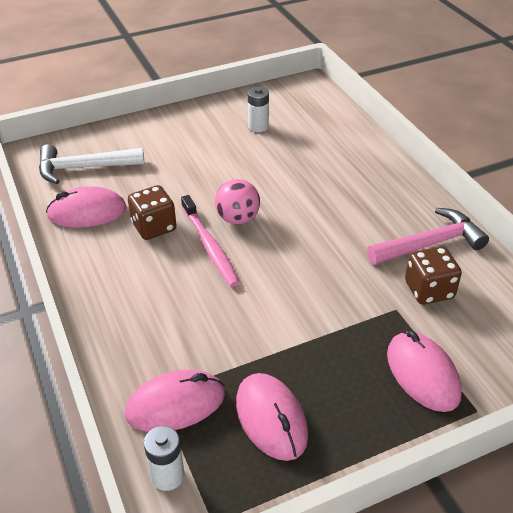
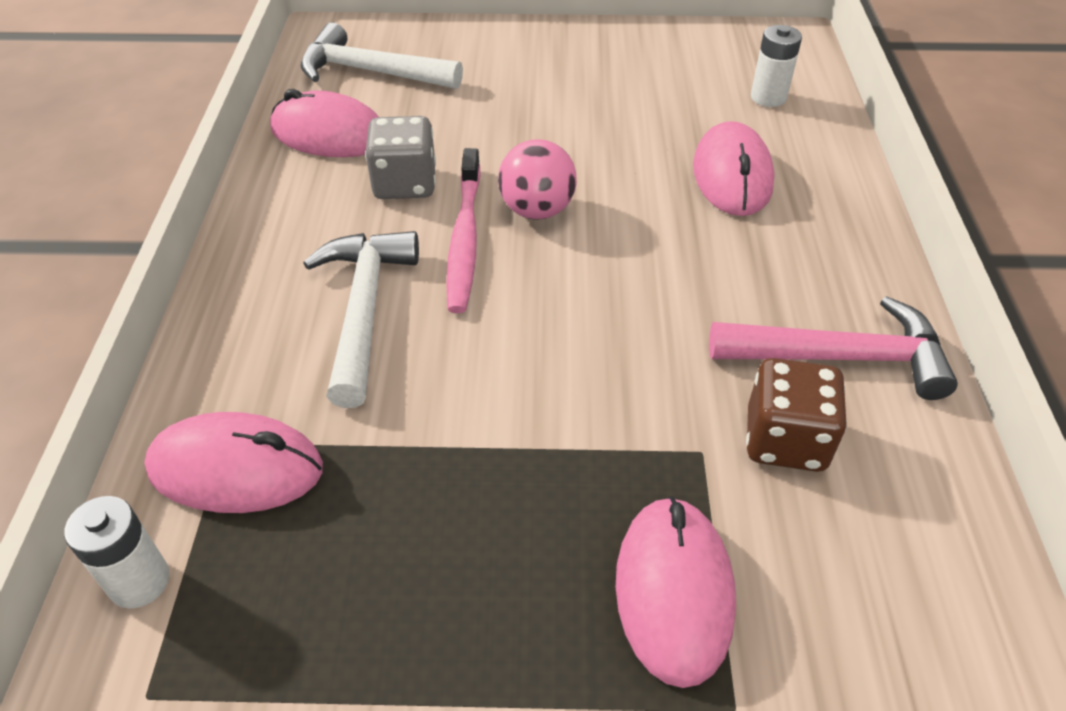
camera: 25 degrees right, 5 degrees up
brown dice [128,185,177,240] -> grey dice [365,116,436,199]
pink mouse [236,373,308,461] -> pink mouse moved to [693,121,775,216]
white battery [248,87,269,132] -> white battery moved to [751,25,802,107]
none -> white hammer [303,231,419,408]

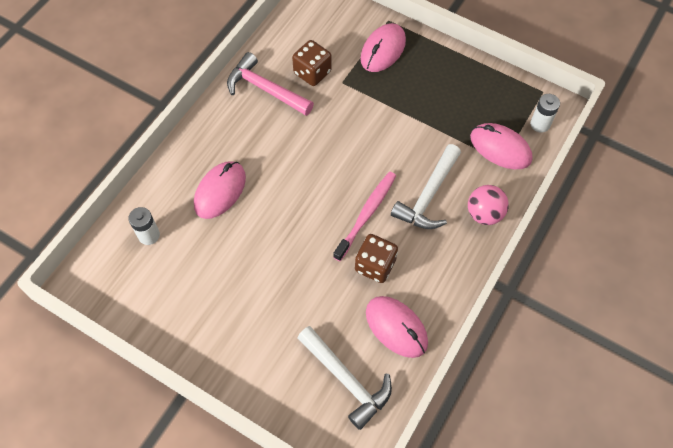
camera: 150 degrees left, 15 degrees up
grey dice [365,116,436,199] -> brown dice [355,234,398,283]
pink ball [498,139,577,220] -> pink ball moved to [468,185,509,225]

